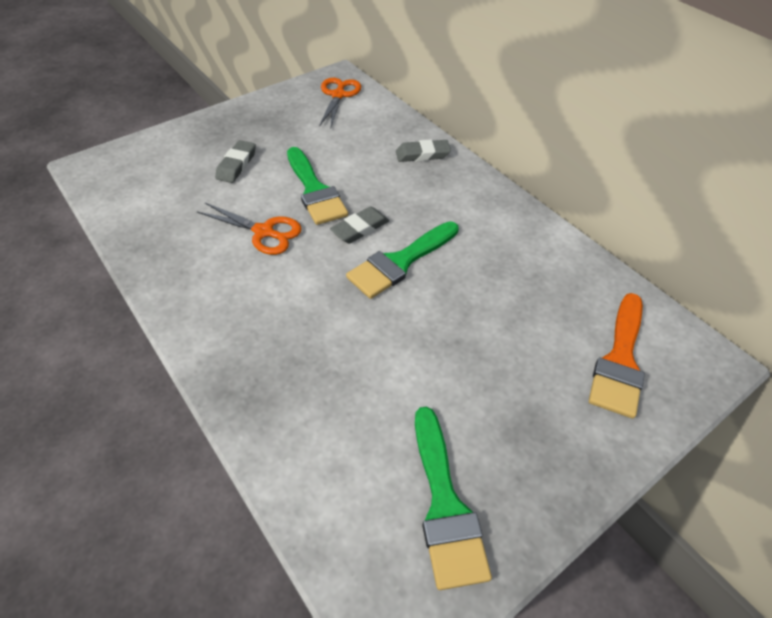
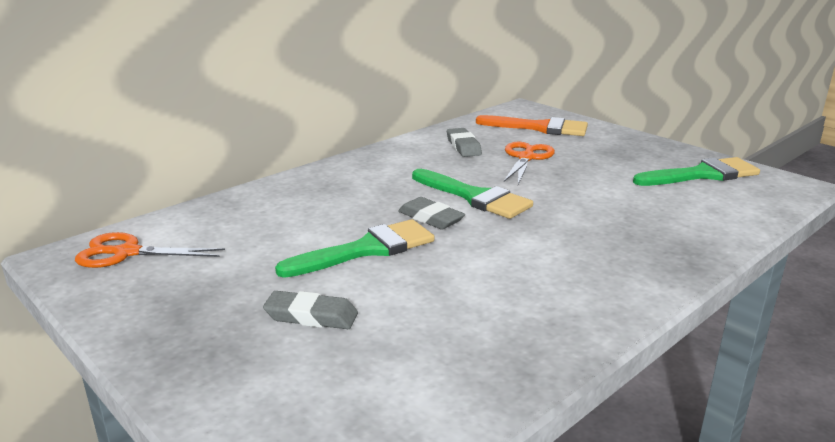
camera: 95 degrees left, 25 degrees down
orange scissors [197,203,302,255] -> orange scissors moved to [504,142,555,184]
grey eraser [396,140,451,162] -> grey eraser moved to [447,128,482,157]

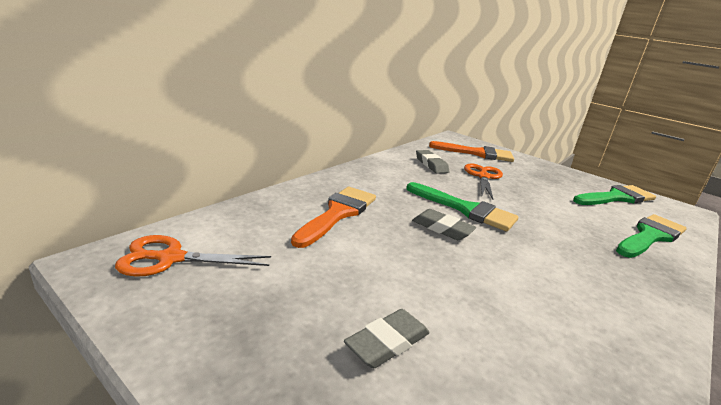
camera: 10 degrees left, 0 degrees up
grey eraser [263,291,358,329] -> grey eraser turned 45 degrees counterclockwise [344,309,430,368]
green brush [275,219,435,278] -> green brush moved to [616,214,687,258]
none -> orange brush [291,187,376,248]

